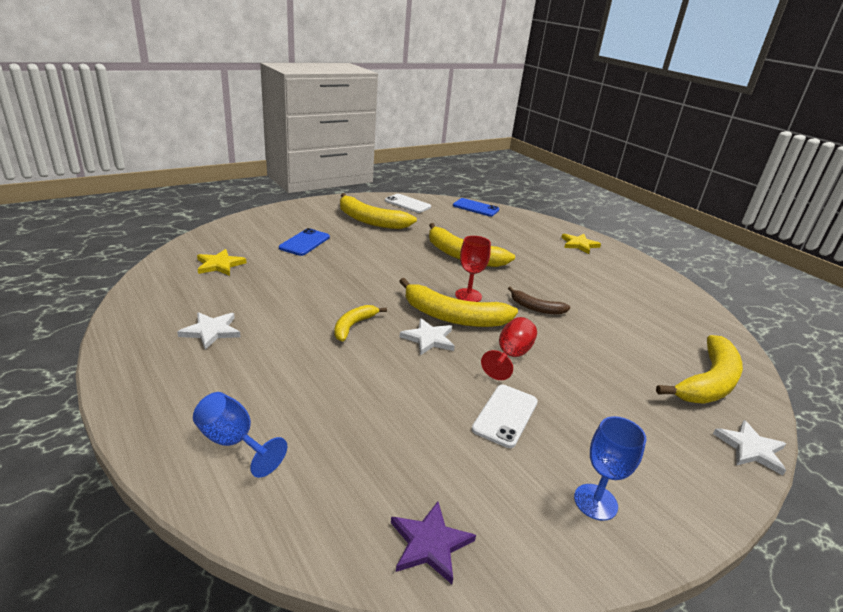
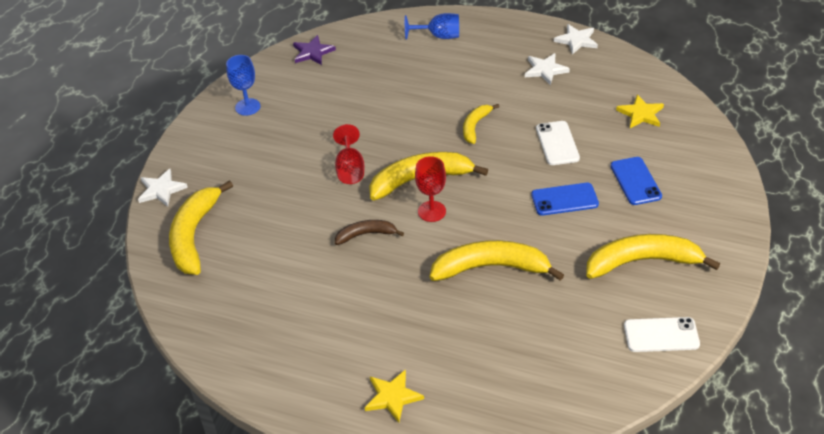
camera: 150 degrees right, 15 degrees up
yellow banana [334,305,387,342] -> yellow banana turned 150 degrees counterclockwise [463,104,499,144]
white star [400,318,455,355] -> white star moved to [554,24,598,55]
blue phone [453,198,499,217] -> blue phone moved to [531,183,599,216]
white phone [472,385,538,448] -> white phone moved to [536,121,580,165]

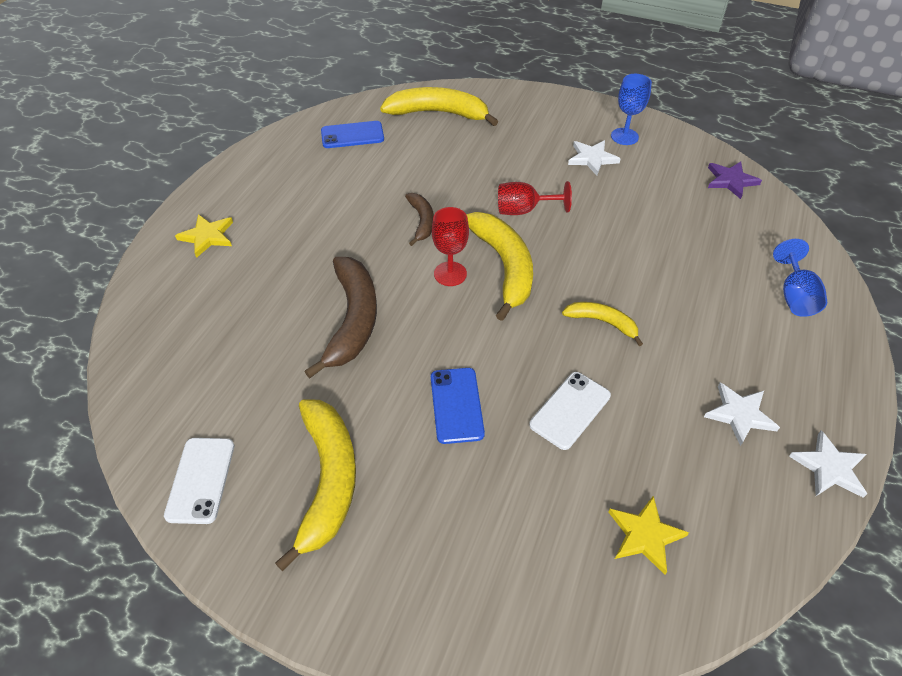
camera: 90 degrees right, 5 degrees up
white star [138,169,188,207] -> white star moved to [568,140,620,175]
yellow banana [430,240,564,281] -> brown banana [304,257,377,378]
white phone [536,121,580,165] -> white phone turned 45 degrees counterclockwise [529,372,611,450]
blue phone [611,157,662,205] -> blue phone moved to [321,121,384,148]

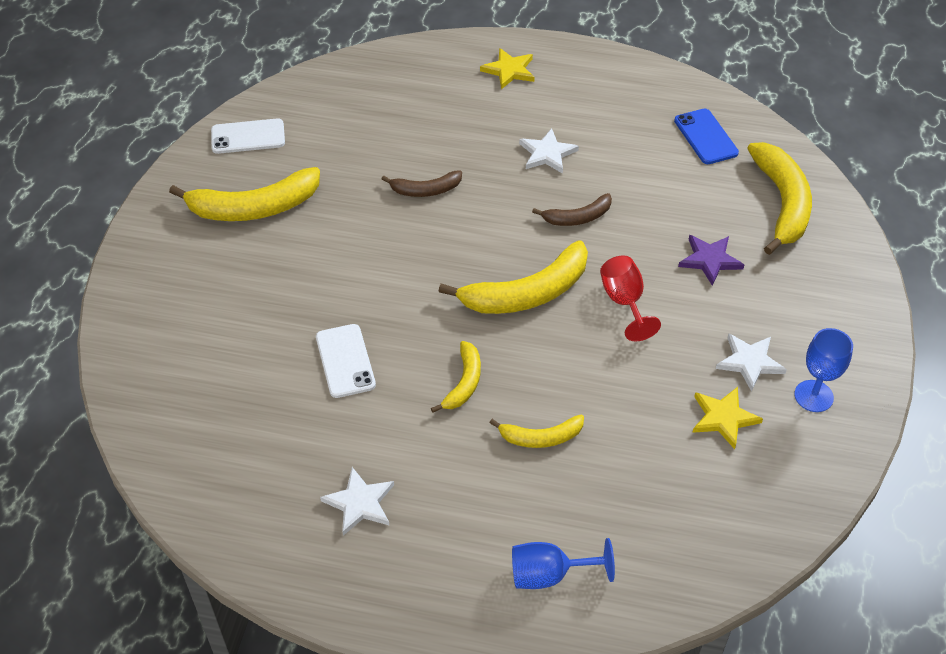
camera: 80 degrees right, 0 degrees up
brown banana [304,257,377,378] -> brown banana [382,170,462,197], size x0.55
blue phone [431,368,485,444] -> none
red goblet [432,207,469,286] -> none
white phone [529,372,611,450] -> white phone turned 45 degrees clockwise [316,324,376,398]
yellow star [608,495,689,575] -> yellow star moved to [692,387,763,449]
purple star [708,162,762,199] -> purple star moved to [678,235,744,286]
white star [789,430,867,498] -> white star moved to [519,128,579,174]
none -> yellow banana [489,415,584,448]

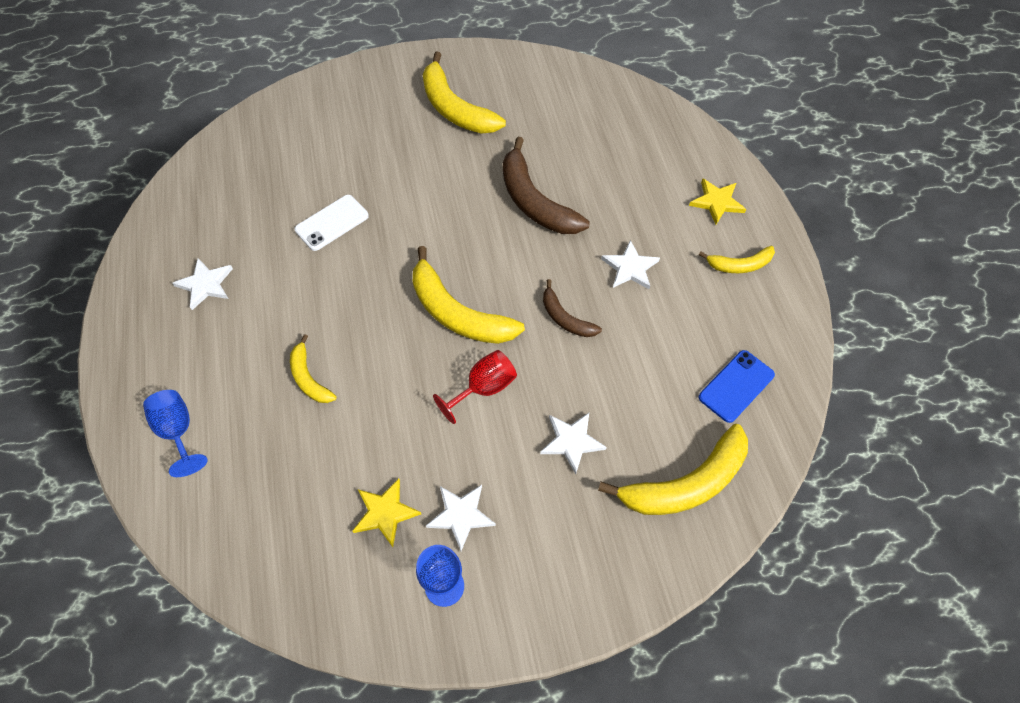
camera: 65 degrees right, 10 degrees up
white phone [211,119,285,154] -> none
brown banana [382,170,462,197] -> brown banana [503,137,590,234], size x1.83
yellow banana [431,341,481,413] -> yellow banana moved to [699,246,775,273]
purple star [678,235,744,286] -> white star [540,413,607,474]

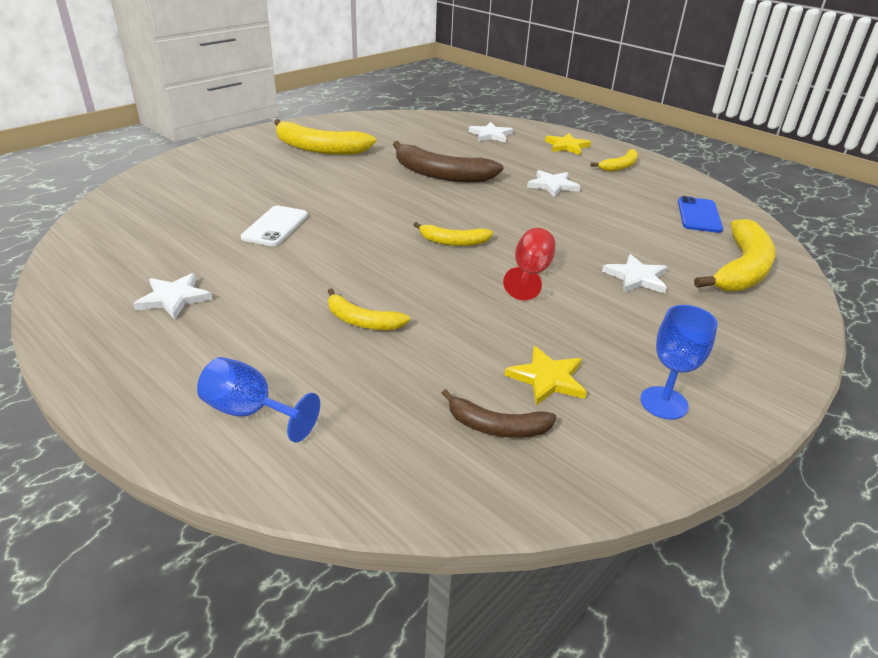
camera: 35 degrees left, 25 degrees down
yellow banana [413,246,525,344] -> yellow banana [413,222,493,246], size x0.55
white star [426,485,496,551] -> white star moved to [469,122,513,143]
brown banana [543,279,602,337] -> brown banana moved to [442,389,556,438]

